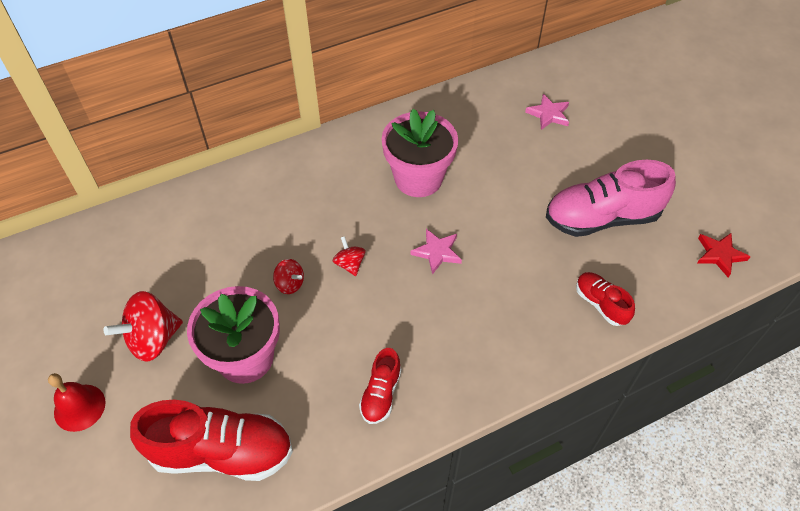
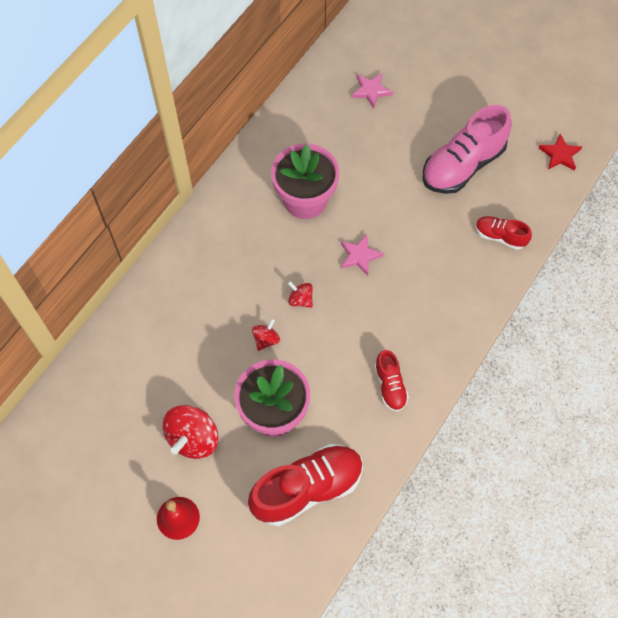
camera: 30 degrees left, 10 degrees up
red spinning top [273,259,304,294] -> red spinning top turned 60 degrees counterclockwise [252,318,280,351]

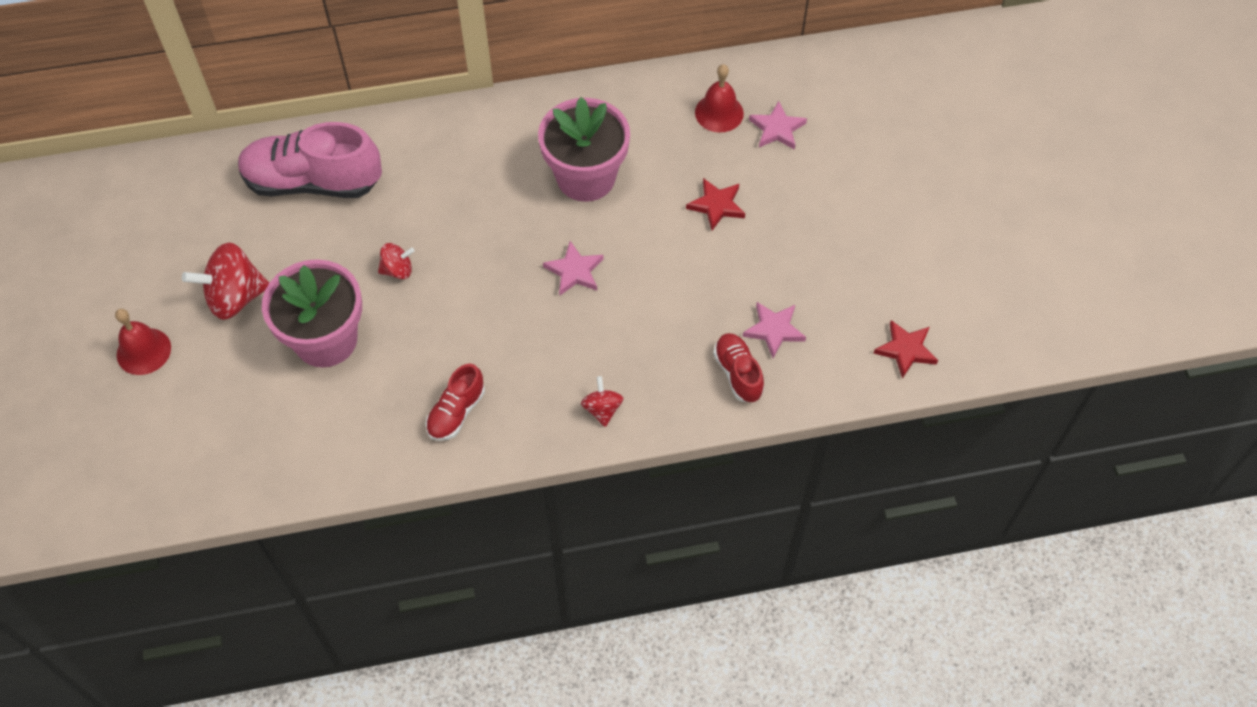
camera: 45 degrees right, 5 degrees down
red shoe [248,444,363,527] -> none
red spinning top [288,281,313,308] -> red spinning top moved to [581,376,623,427]
pink shoe [423,105,512,194] -> pink shoe moved to [238,122,382,198]
none -> red star [686,178,745,230]
none -> red bell [695,64,744,132]
none -> pink star [743,302,806,358]

